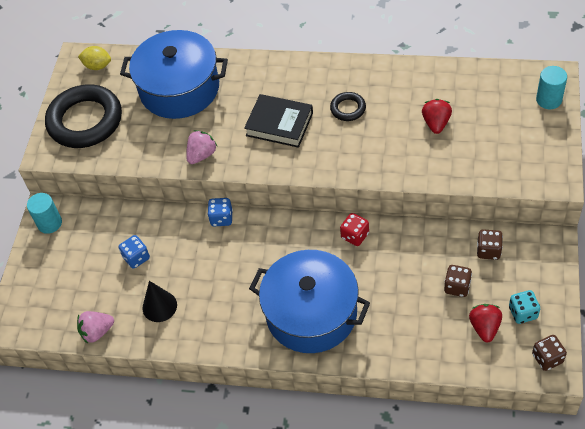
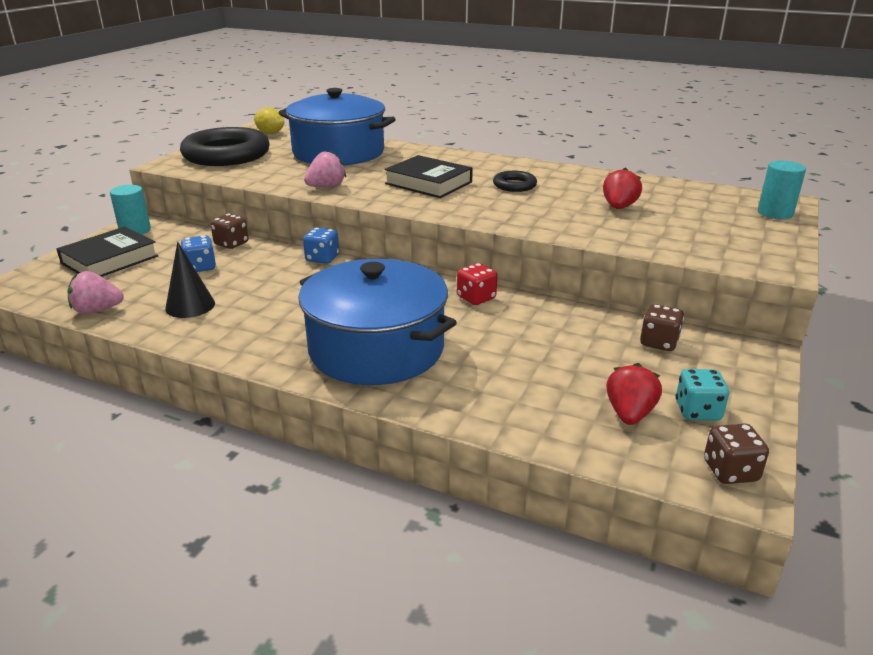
camera: 10 degrees right, 25 degrees down
brown dice [444,265,472,297] -> brown dice moved to [210,214,249,249]
none -> black book [57,227,158,277]

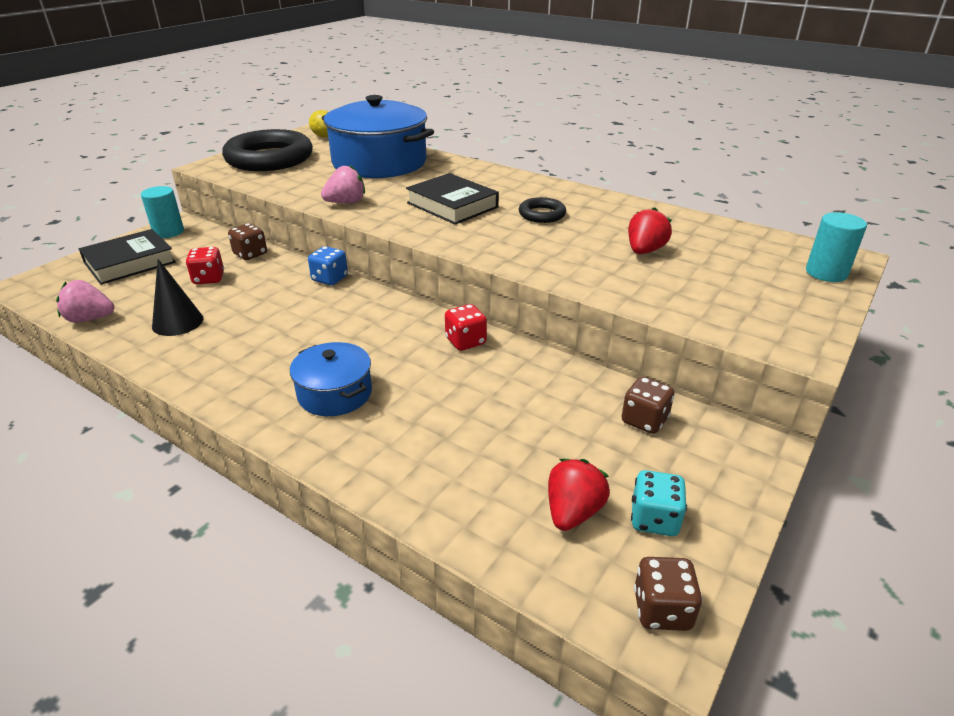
camera: 10 degrees right, 5 degrees up
blue dice [181,235,216,272] -> red dice [186,247,224,284]
blue pot [299,259,457,385] -> blue pot [290,342,372,416], size x0.51

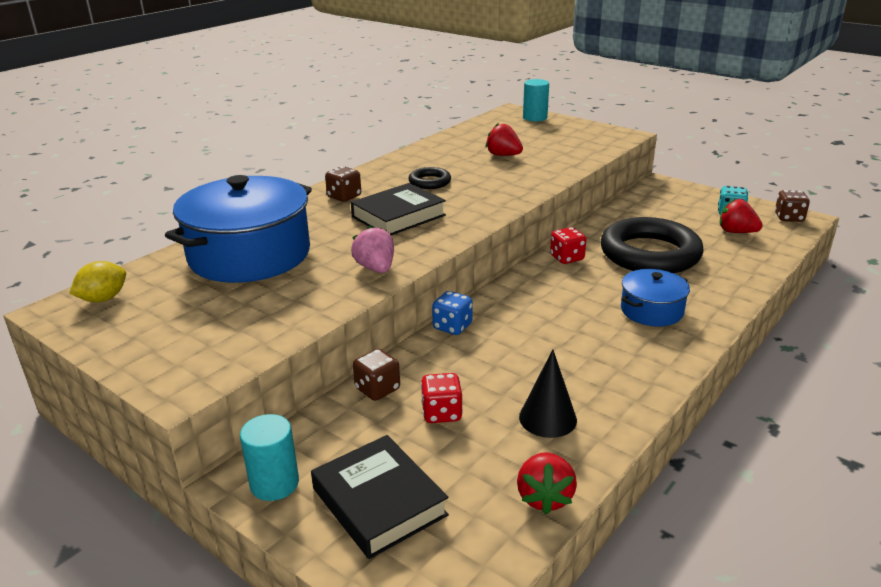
camera: 85 degrees left, 5 degrees down
pink strawberry [56,280,114,323] -> red strawberry [517,452,577,515]
black ring [222,129,313,171] -> black ring moved to [601,217,704,273]
brown dice [621,377,674,434] -> brown dice moved to [325,166,361,202]

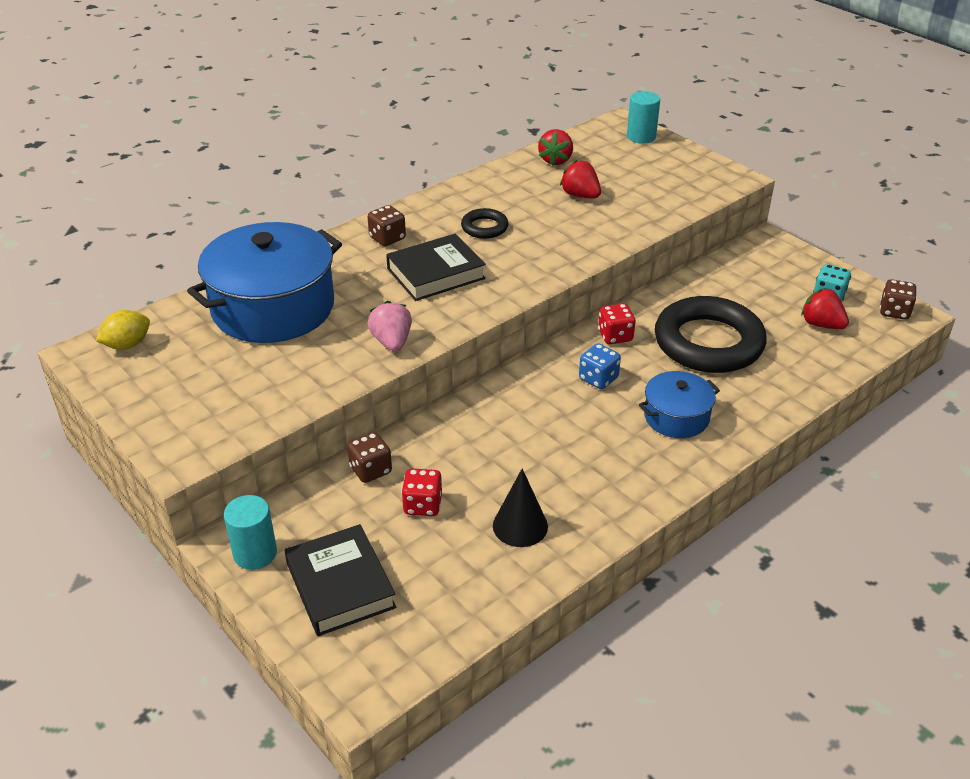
camera: 10 degrees right, 10 degrees up
blue dice [432,291,473,335] -> blue dice moved to [579,343,621,389]
red strawberry [517,452,577,515] -> red strawberry moved to [538,129,573,166]

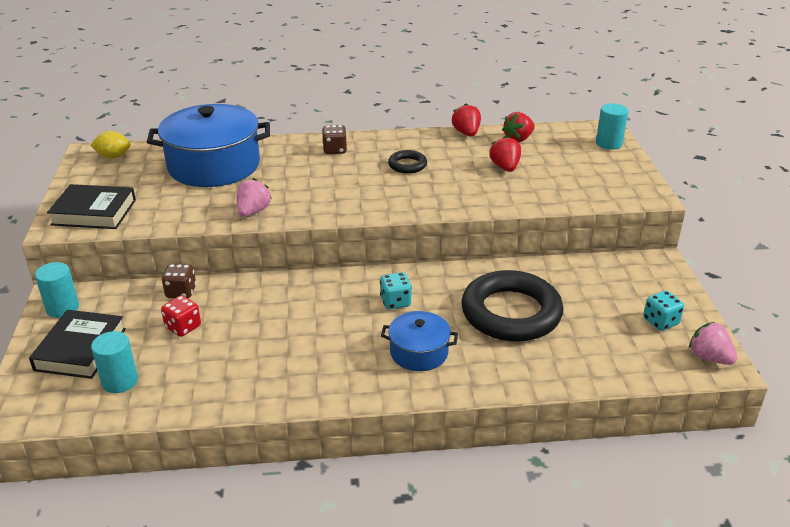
camera: 35 degrees right, 5 degrees down
black book [386,233,486,301] -> black book moved to [47,184,136,229]
black cone [493,469,548,547] -> none
blue dice [579,343,621,389] -> turquoise dice [380,272,412,309]
red dice [598,304,636,344] -> none
red strawberry [801,288,849,329] -> red strawberry moved to [452,103,481,137]
brown dice [880,279,917,320] -> pink strawberry [689,322,737,365]
none -> turquoise cylinder [91,331,138,393]

